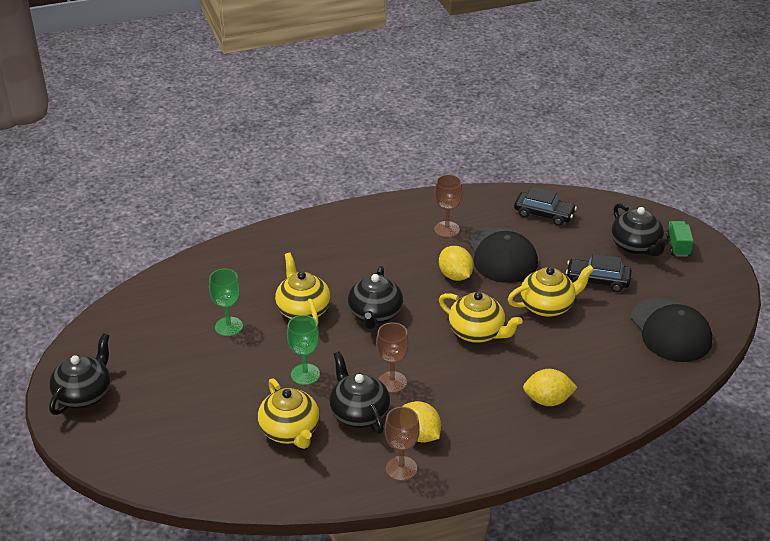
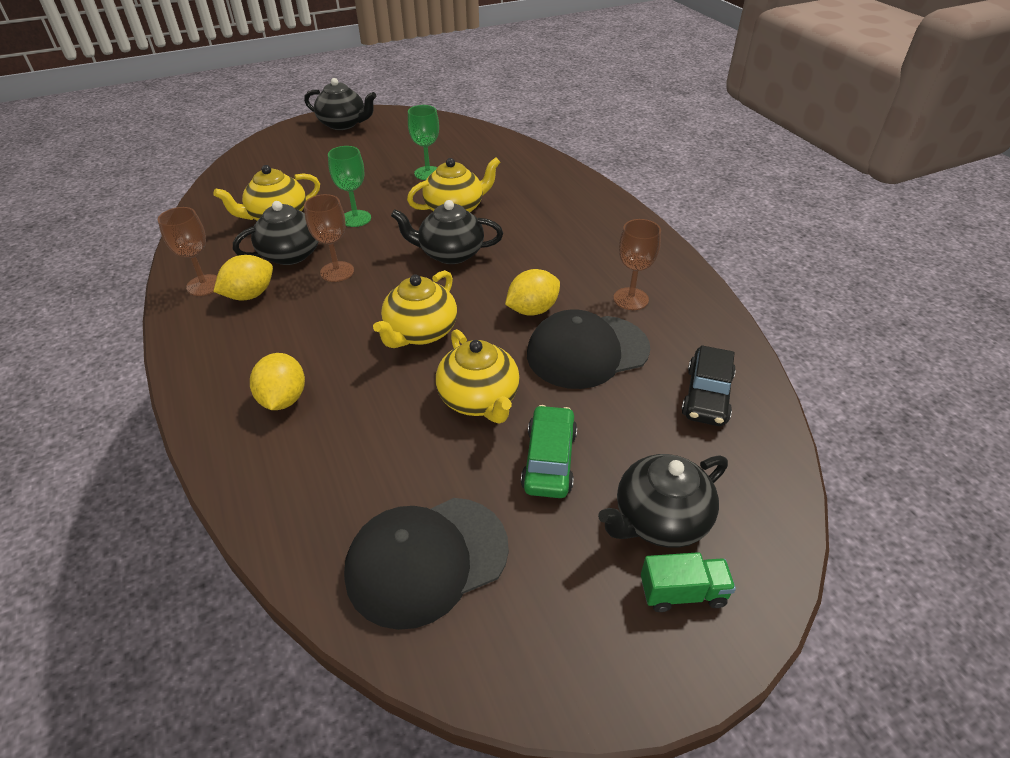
camera: 85 degrees right, 5 degrees up
black car [566,254,632,292] -> green car [521,405,577,498]

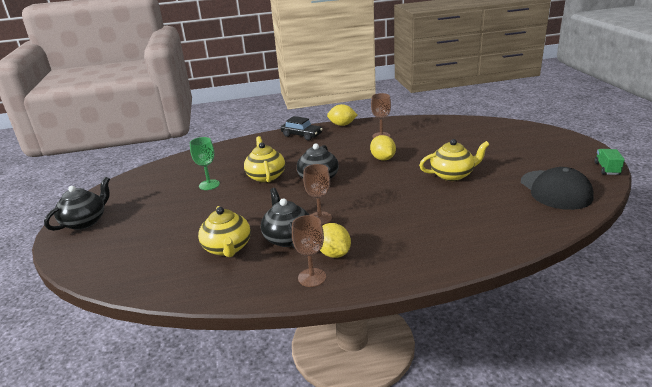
camera: 75 degrees left, 15 degrees down
yellow lemon [250,353,305,410] -> yellow lemon moved to [327,104,357,126]
green goblet [328,146,371,227] -> none
yellow teapot [373,270,457,348] -> none
green car [521,405,577,498] -> none
black cap [527,309,650,389] -> none
black teapot [598,454,728,548] -> none
green truck [641,552,736,612] -> green truck moved to [595,149,625,175]
black car [681,345,736,426] -> black car moved to [281,116,323,141]

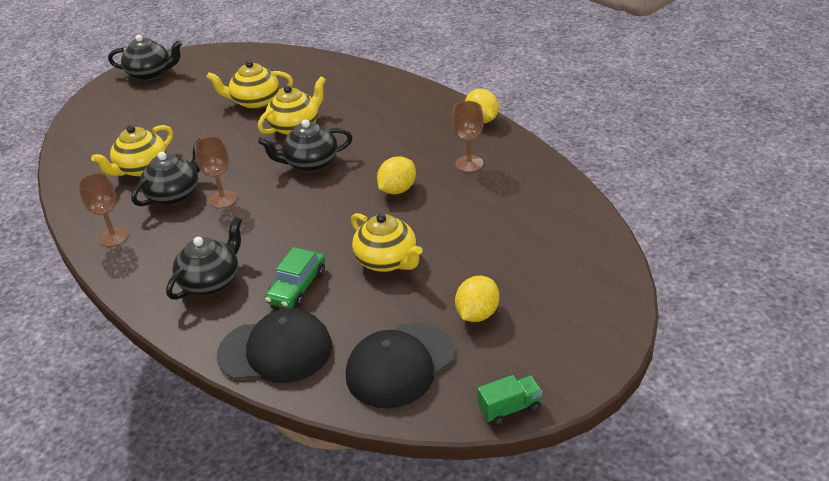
camera: 60 degrees right, 10 degrees up
green goblet [190,137,220,190] -> yellow teapot [206,60,293,109]
black car [281,116,323,141] -> none
yellow lemon [320,223,351,258] -> yellow lemon moved to [455,276,499,322]
none -> black teapot [166,217,242,300]
none -> black cap [217,308,332,383]
none -> green car [265,247,325,308]

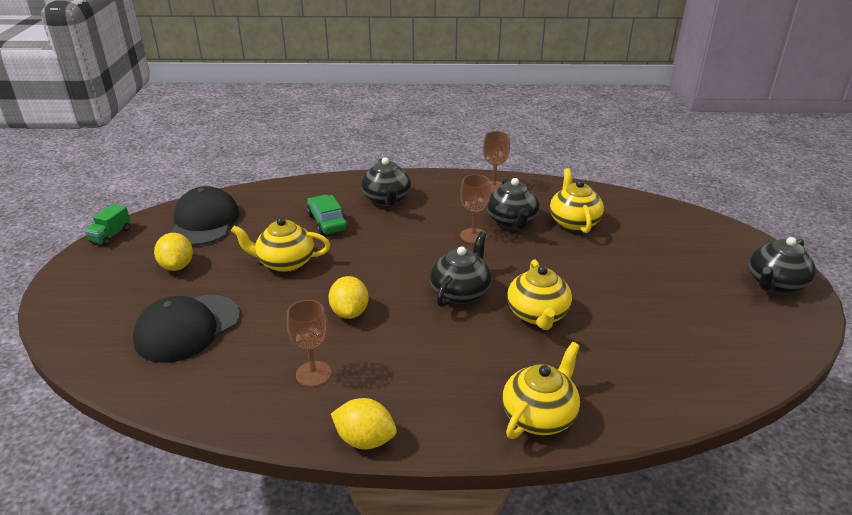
camera: 130 degrees right, 5 degrees down
yellow teapot [206,60,293,109] -> yellow teapot moved to [502,342,580,439]
black cap [217,308,332,383] -> black cap moved to [133,295,240,363]

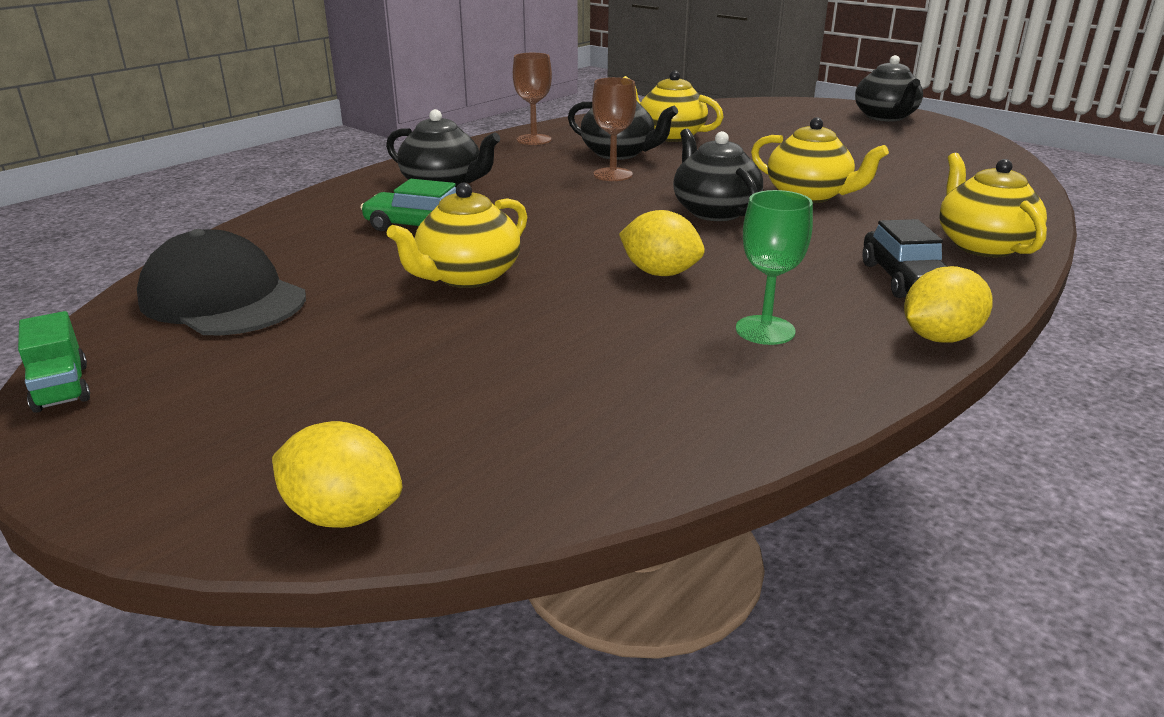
camera: 50 degrees left, 5 degrees down
black cap [133,295,240,363] -> none
yellow lemon [154,233,193,271] -> yellow lemon moved to [272,421,402,528]
brown goblet [287,300,331,387] -> green goblet [736,190,813,345]
none -> black car [862,219,948,298]

